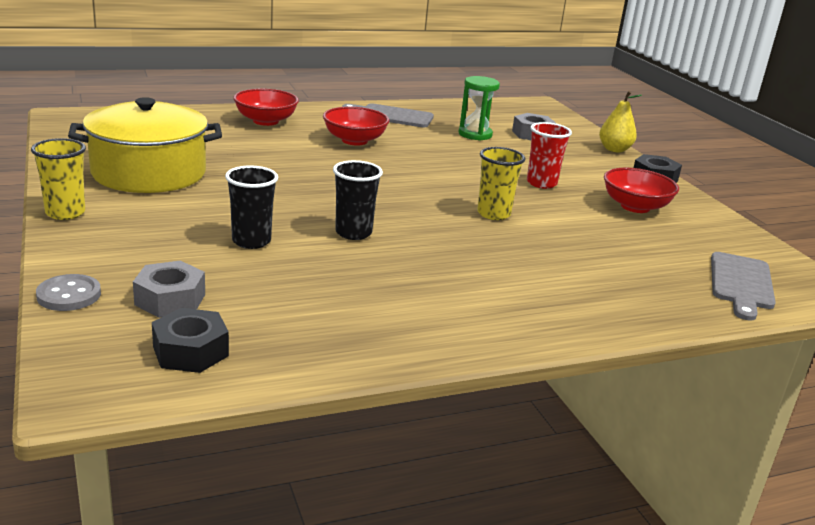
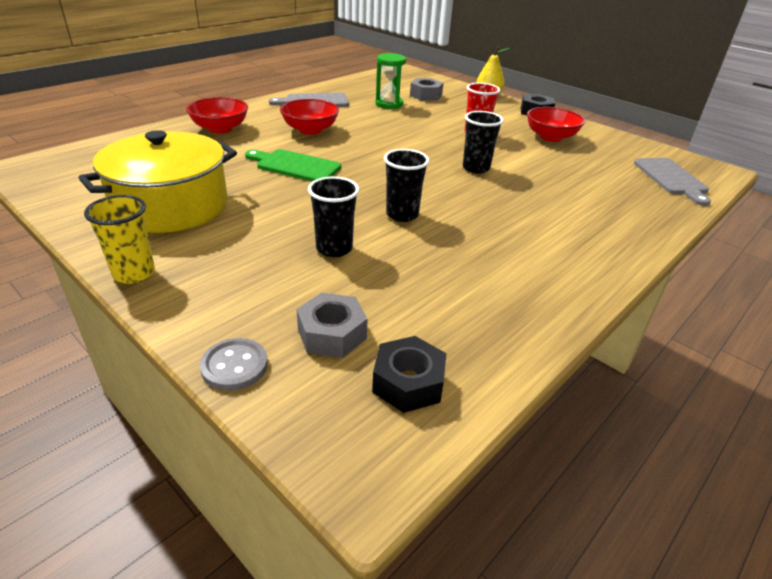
camera: 25 degrees left, 10 degrees up
yellow cup [477,147,525,220] -> black cup [463,111,504,173]
none -> green cutting board [245,149,341,182]

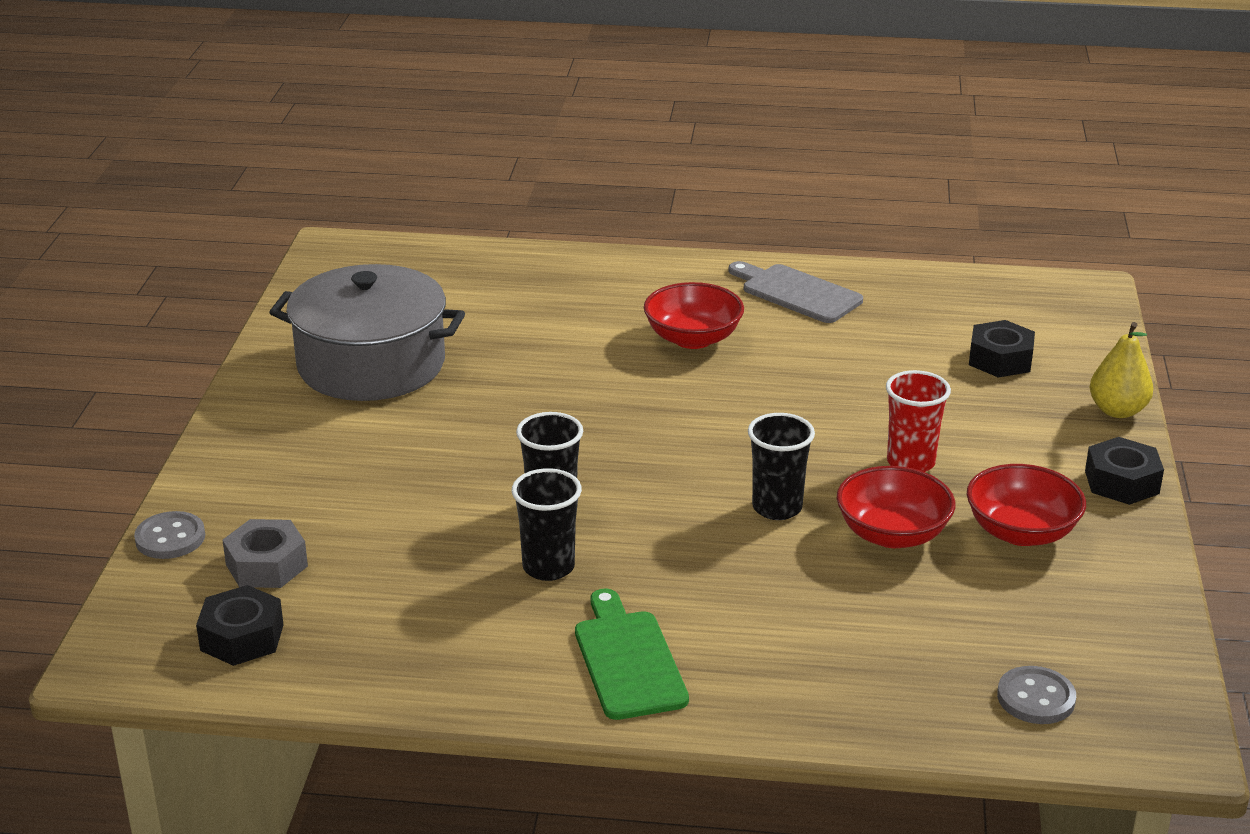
camera: 55 degrees right, 5 degrees down
yellow pot [79,130,237,233] -> grey pot [269,264,465,401]
yellow cup [84,195,155,284] -> none
red bowl [186,97,248,133] -> red bowl moved to [837,466,955,548]
green cutting board [245,149,341,182] -> green cutting board moved to [575,589,689,720]
black cup [308,176,359,257] -> black cup moved to [512,468,582,581]
green hourglass [375,53,406,109] -> none
grey nut [410,78,443,101] -> black nut [969,320,1035,378]
grey cutting board [634,158,711,206] -> grey button [997,666,1076,724]

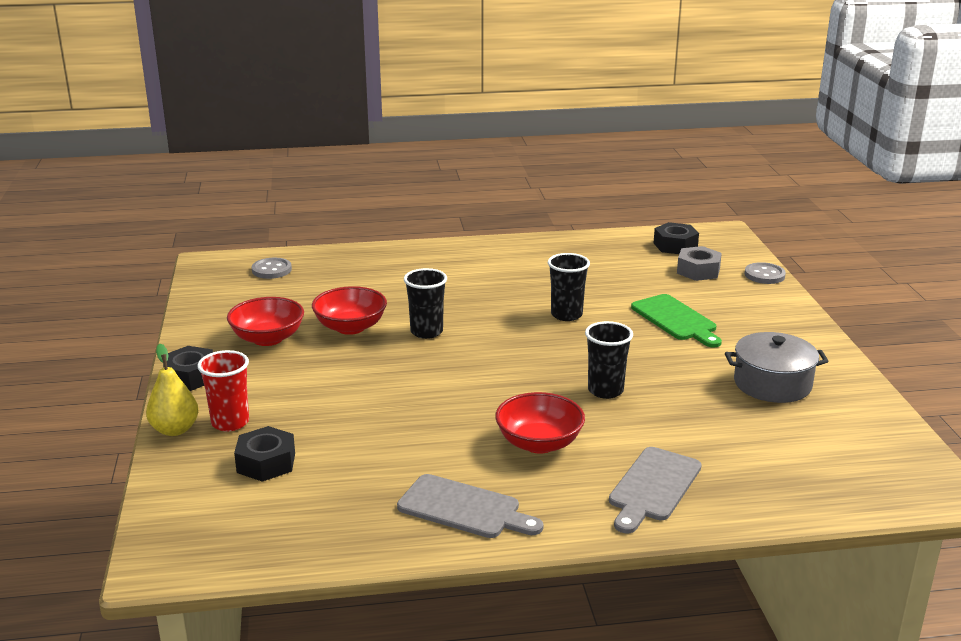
camera: 165 degrees right, 5 degrees down
grey pot [269,264,465,401] -> grey pot [725,332,828,403], size x0.65
black cup [512,468,582,581] -> black cup moved to [585,321,633,399]
green cutting board [575,589,689,720] -> green cutting board moved to [631,294,722,348]
red cup [886,370,951,472] -> red cup moved to [197,350,249,432]
none -> grey cutting board [609,447,702,533]

